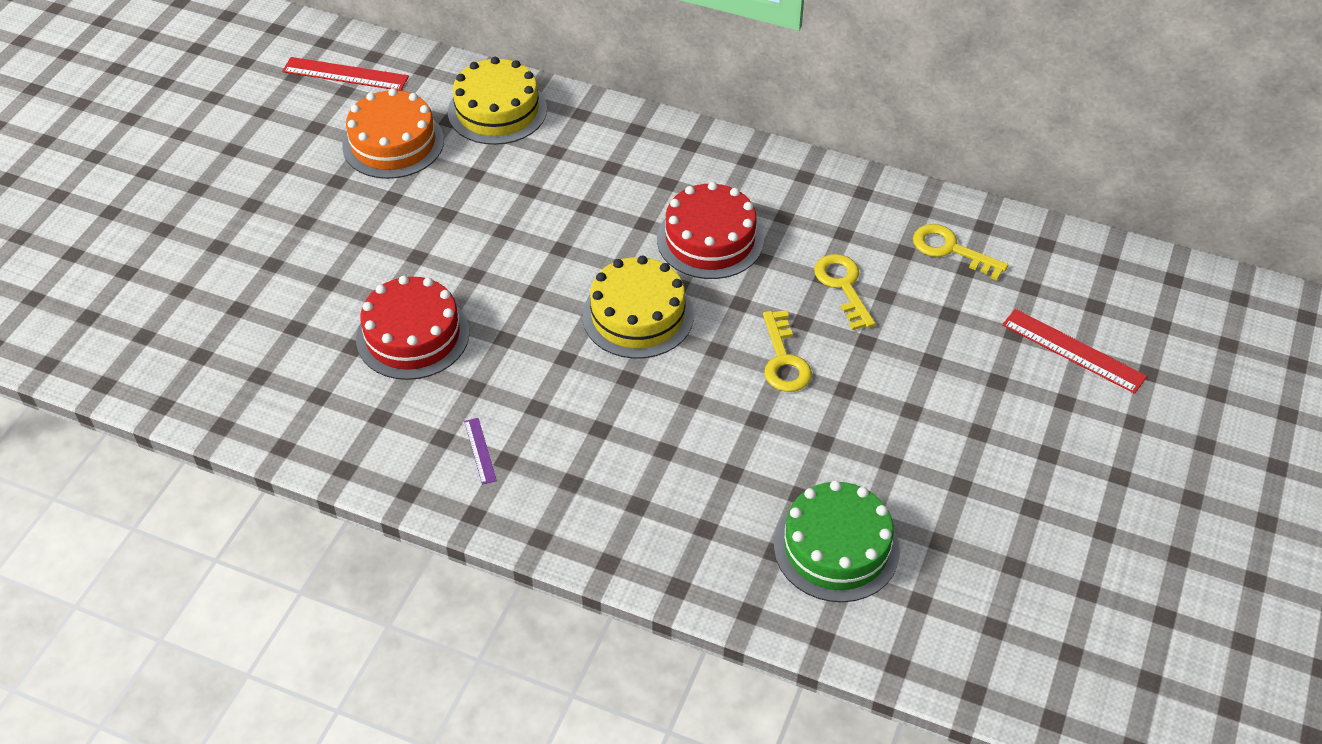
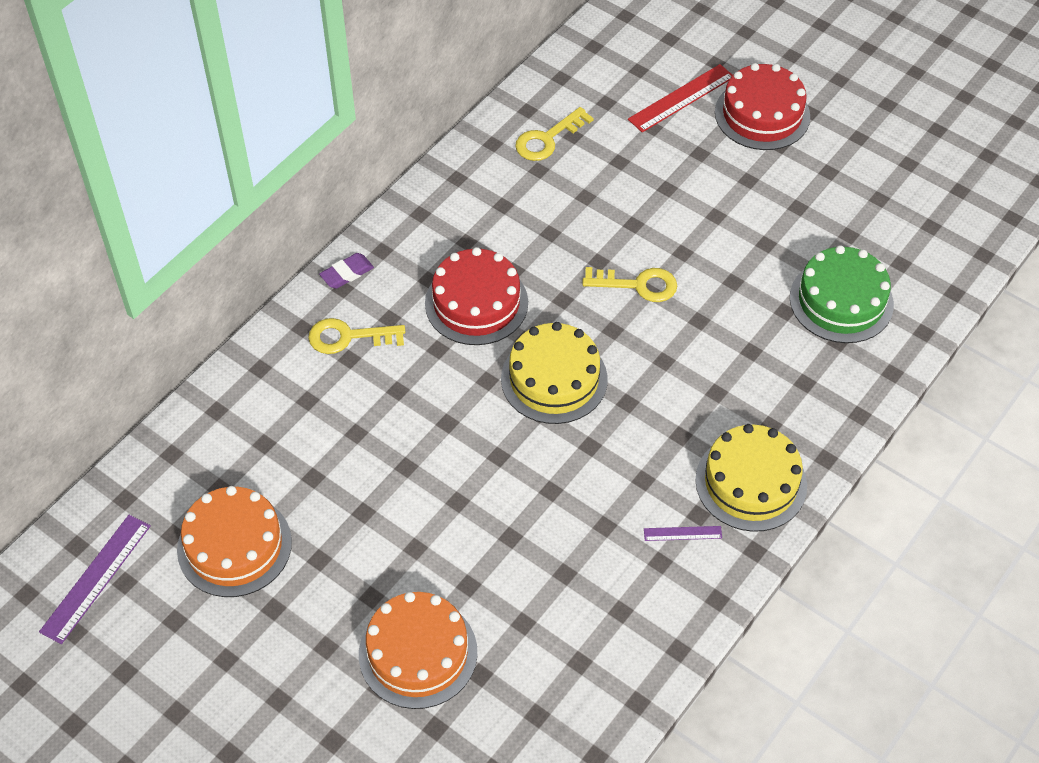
camera: 75 degrees left, 5 degrees up
red ruler [282,57,409,91] -> purple ruler [39,515,151,644]
red cake [356,276,469,380] -> red cake moved to [715,63,810,150]
yellow cake [448,57,547,145] -> yellow cake moved to [695,424,807,532]
yellow key [814,254,875,331] -> yellow key moved to [308,318,405,354]
none -> purple eraser [319,253,374,289]
none -> orange cake [359,592,477,709]

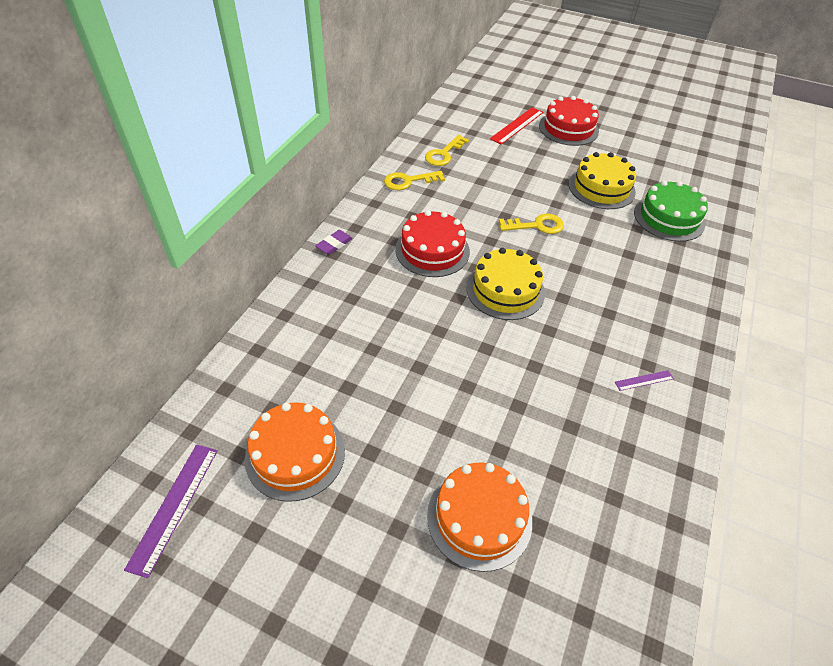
camera: 15 degrees left, 5 degrees down
yellow key [308,318,405,354] -> yellow key moved to [384,171,445,190]
yellow cake [695,424,807,532] -> yellow cake moved to [569,152,636,209]

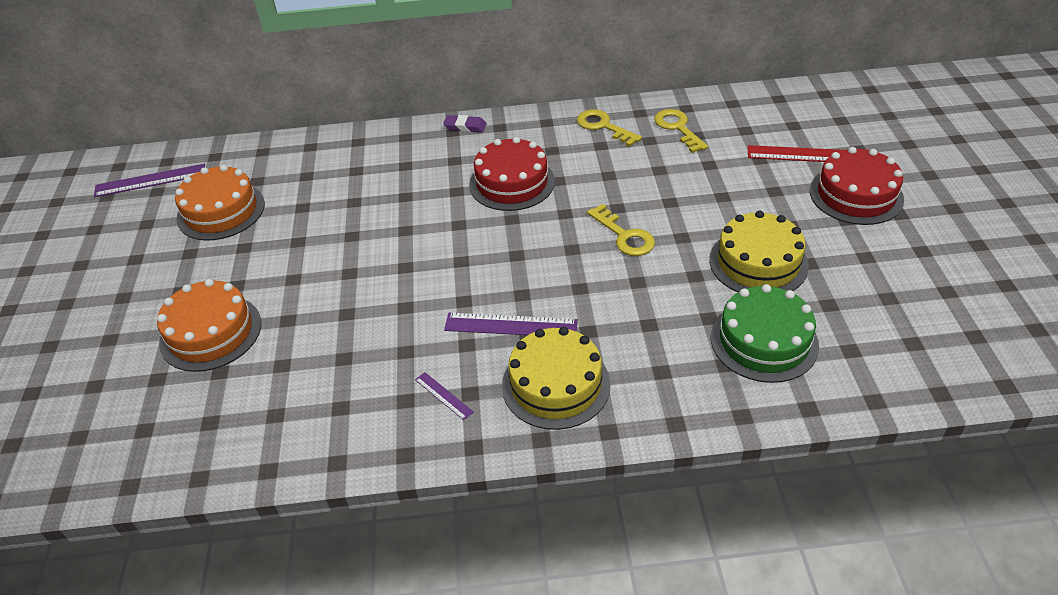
camera: 65 degrees right, 5 degrees down
yellow key [425,135,469,166] -> yellow key turned 60 degrees clockwise [654,109,708,153]
yellow cake [466,248,545,320] -> yellow cake moved to [502,327,610,430]
none -> purple ruler [444,313,578,335]

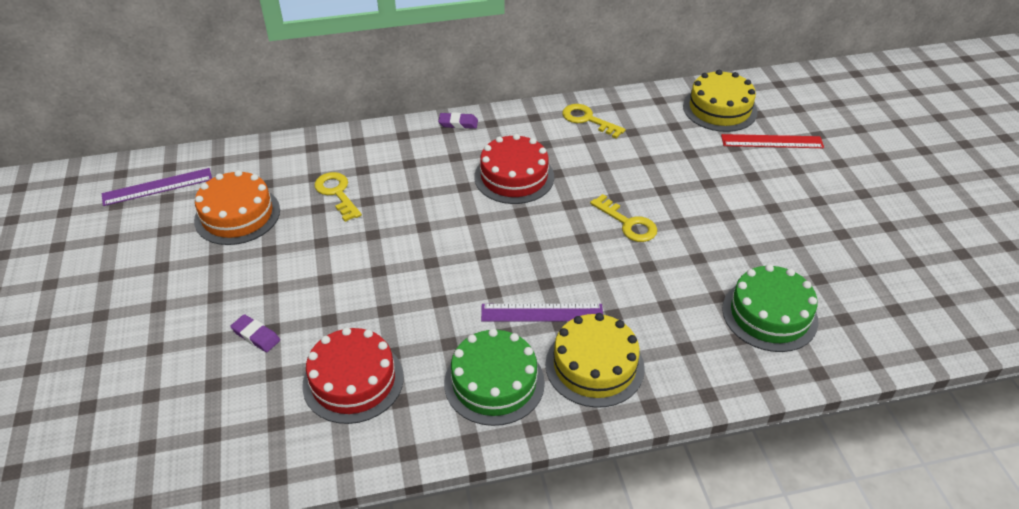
camera: 10 degrees left, 0 degrees up
orange cake [157,279,261,372] -> purple eraser [231,314,280,352]
purple ruler [415,372,474,420] -> green cake [444,328,545,426]
yellow key [654,109,708,153] -> yellow key moved to [314,172,362,222]
yellow cake [709,211,809,292] -> yellow cake moved to [683,70,757,132]
red cake [810,147,904,225] -> red cake moved to [302,327,404,424]

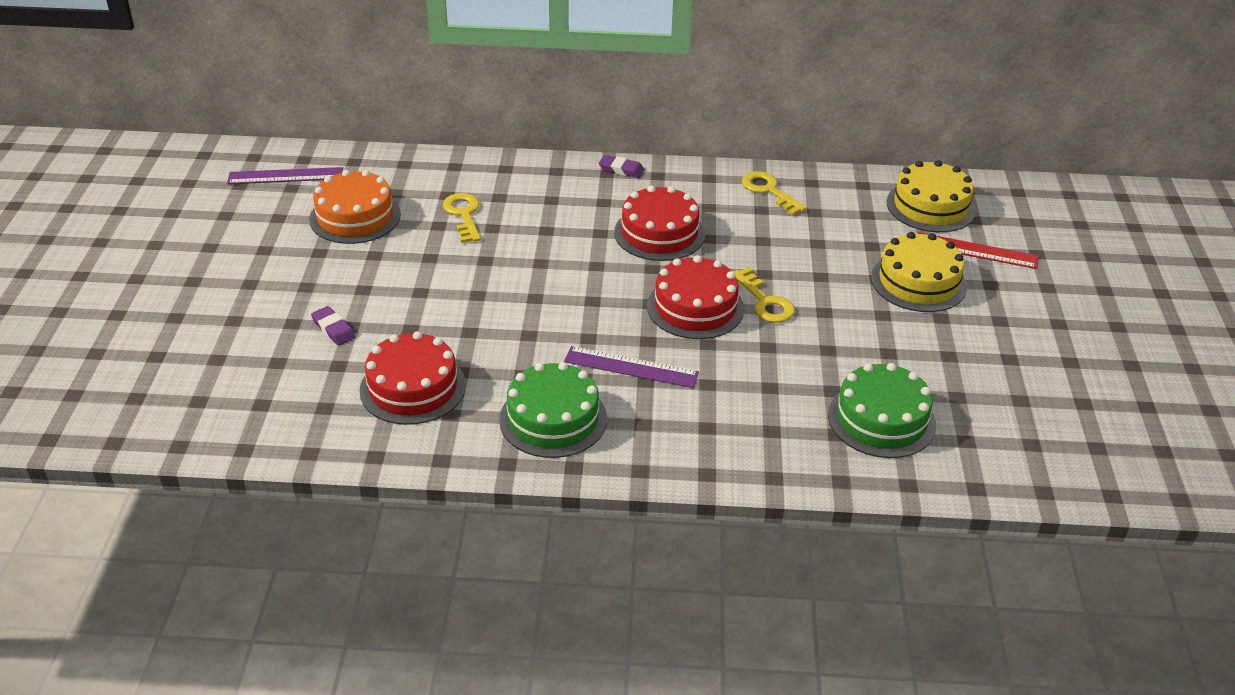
camera: 15 degrees right, 5 degrees down
yellow cake [545,313,645,408] -> yellow cake moved to [871,232,967,312]
none -> red cake [647,255,745,339]

